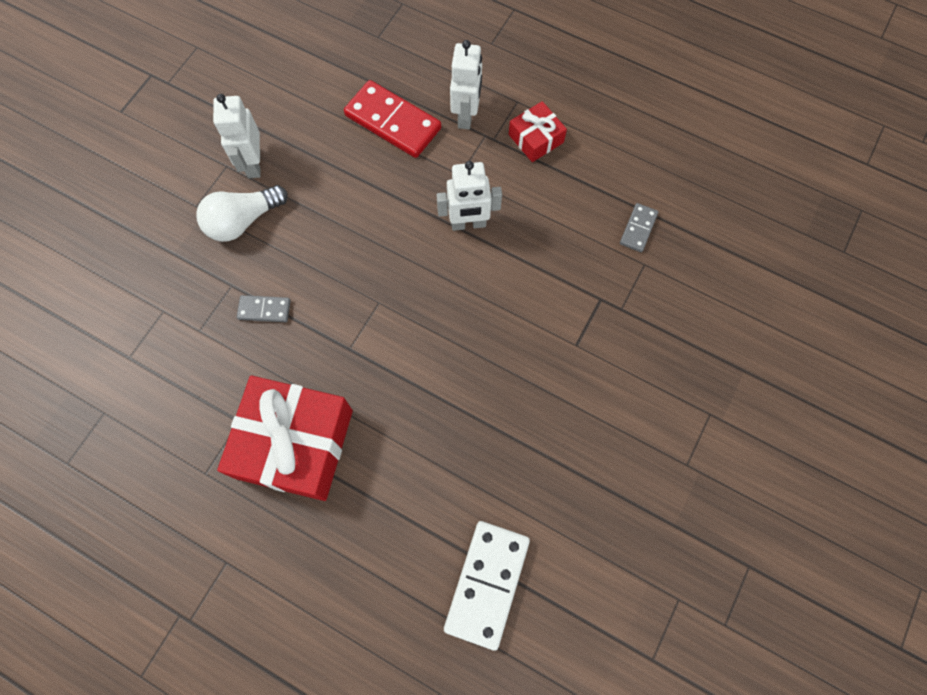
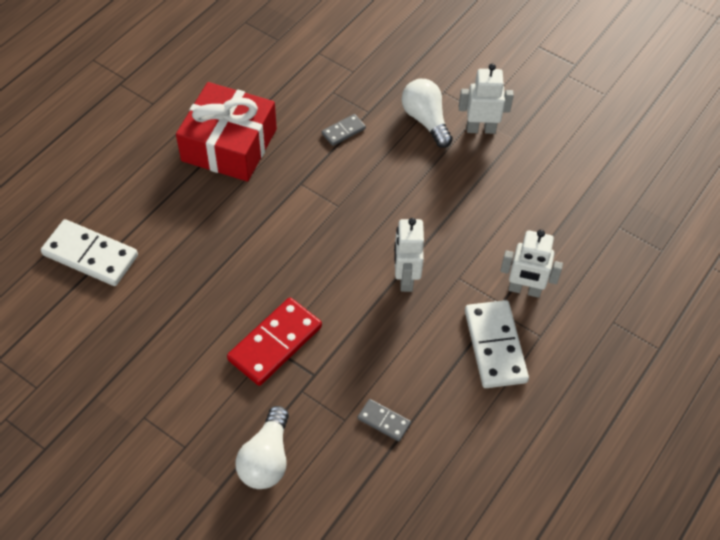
camera: 95 degrees right, 15 degrees down
grey domino [237,295,291,322] -> grey domino turned 45 degrees clockwise [322,114,366,146]
red domino [344,80,441,158] -> red domino moved to [227,298,322,386]
red gift [509,101,567,162] -> white domino [465,300,529,388]
none -> white light bulb [236,406,289,489]

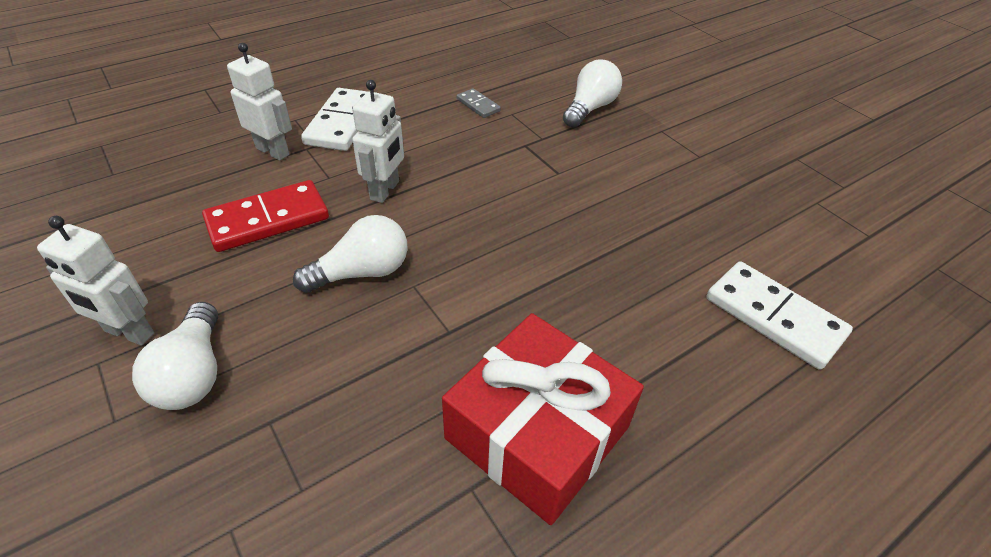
camera: 160 degrees left, 10 degrees down
red domino [227,298,322,386] -> red domino moved to [202,180,329,252]
grey domino [322,114,366,146] -> none
none -> white light bulb [293,215,408,293]

